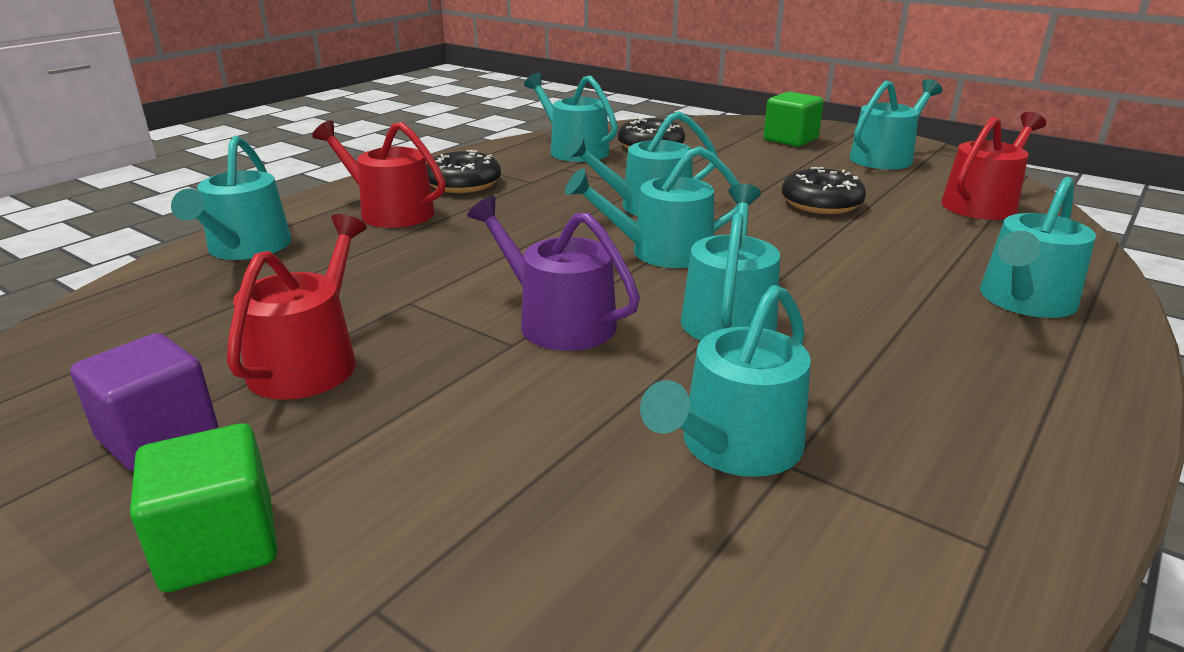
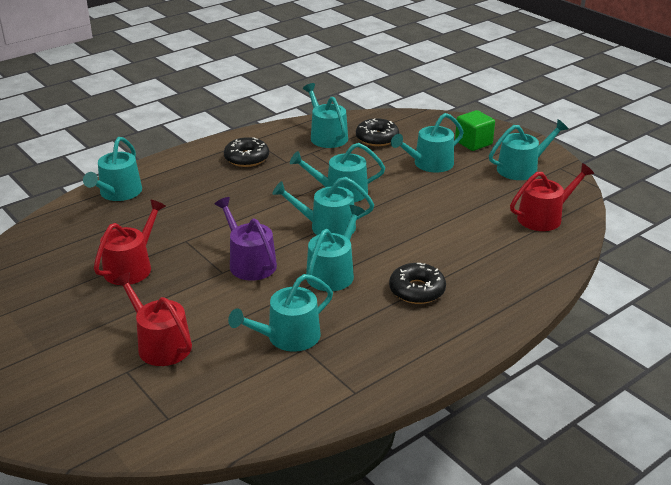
camera: 15 degrees right, 5 degrees up
purple cube [70,333,218,471] -> none
green cube [130,423,277,592] -> none
red watering can [312,120,446,228] -> red watering can moved to [113,272,192,366]
black donut [782,167,866,214] -> black donut moved to [389,263,446,304]
turquoise watering can [980,177,1096,318] -> turquoise watering can moved to [391,113,464,172]

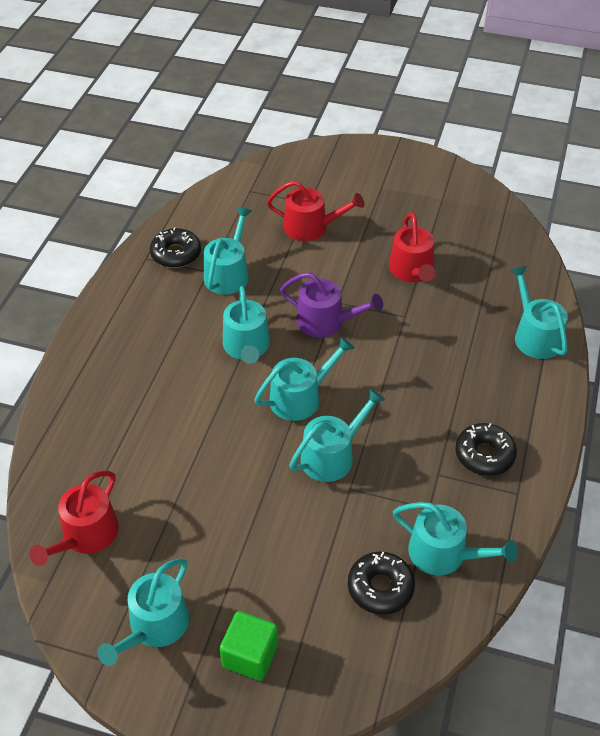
camera: 145 degrees right, 15 degrees up
black donut [389,263,446,304] -> black donut moved to [150,227,201,268]
turquoise watering can [391,113,464,172] -> none

